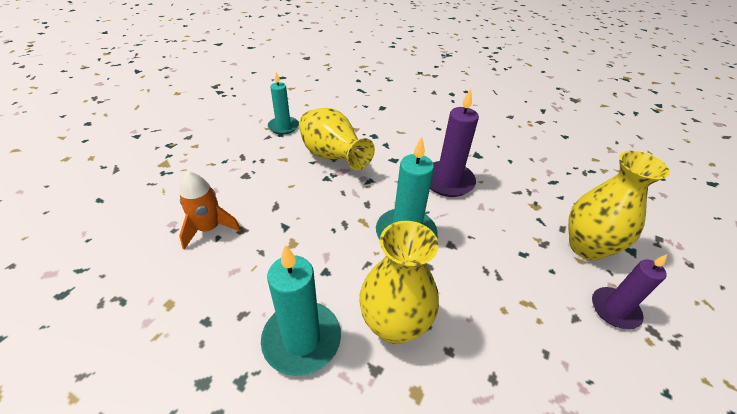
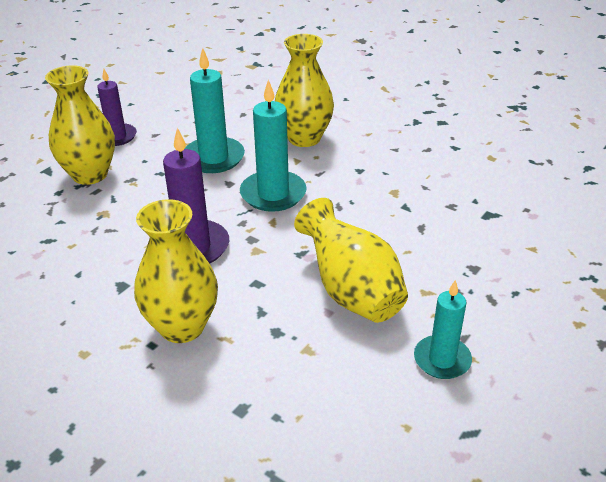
camera: 170 degrees left, 5 degrees down
orange rocket [179,172,241,250] -> none
turquoise candle [261,244,341,376] -> turquoise candle moved to [185,48,245,173]
none -> yellow vase [134,199,218,343]

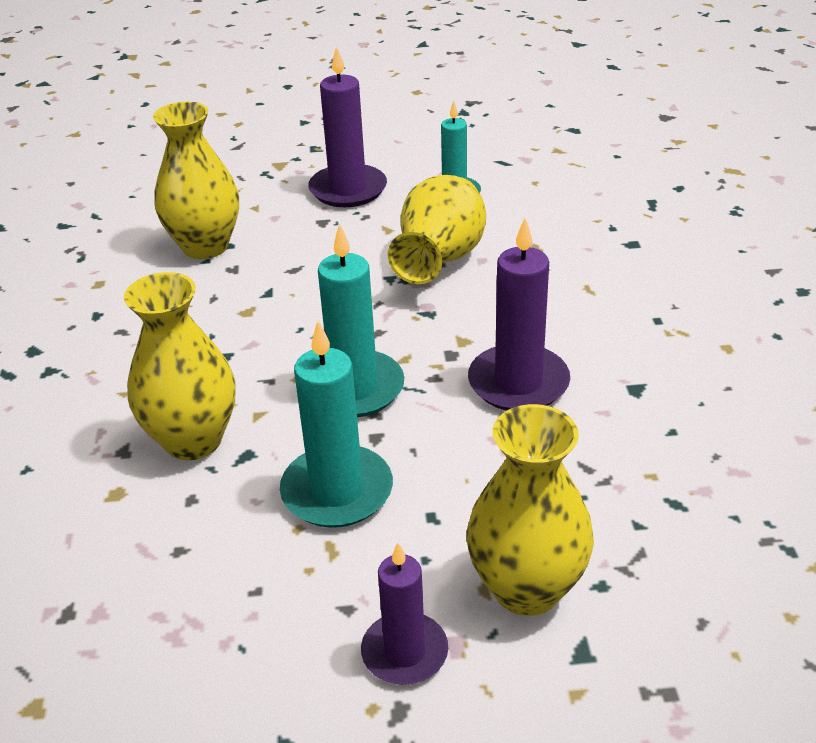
camera: 130 degrees left, 0 degrees up
yellow vase [134,199,218,343] -> yellow vase moved to [153,102,239,259]
none -> purple candle [308,46,387,207]

